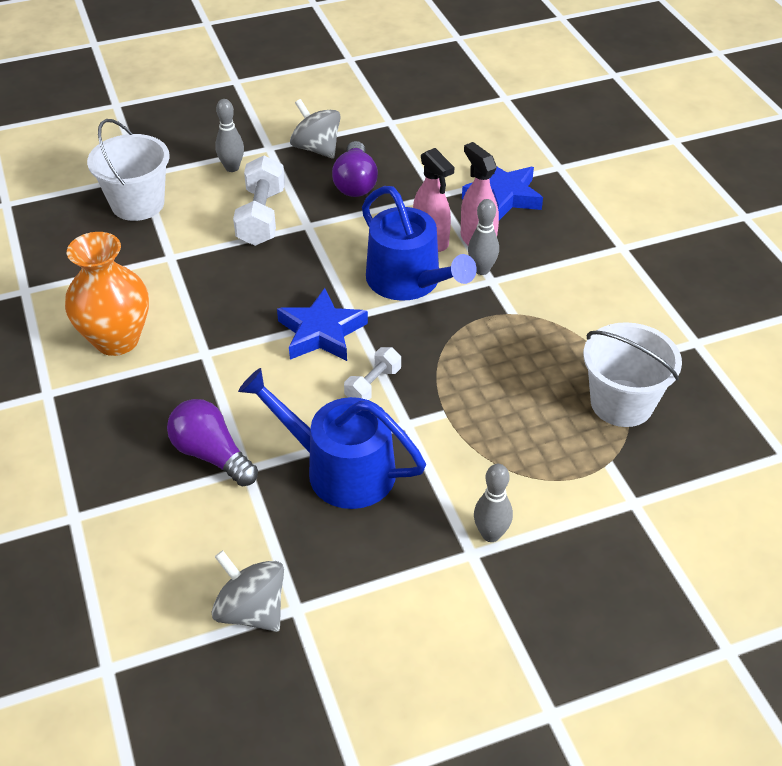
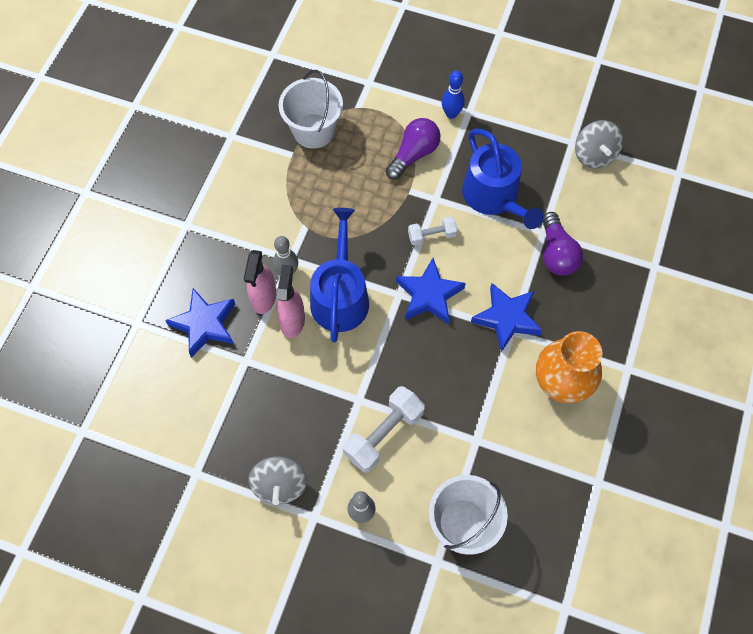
camera: 140 degrees left, 20 degrees up
purple light bulb [332,141,378,197] -> purple light bulb moved to [386,118,441,180]
grey bowling pin [474,464,513,542] -> blue bowling pin [442,71,465,119]
none -> blue star [471,283,542,352]

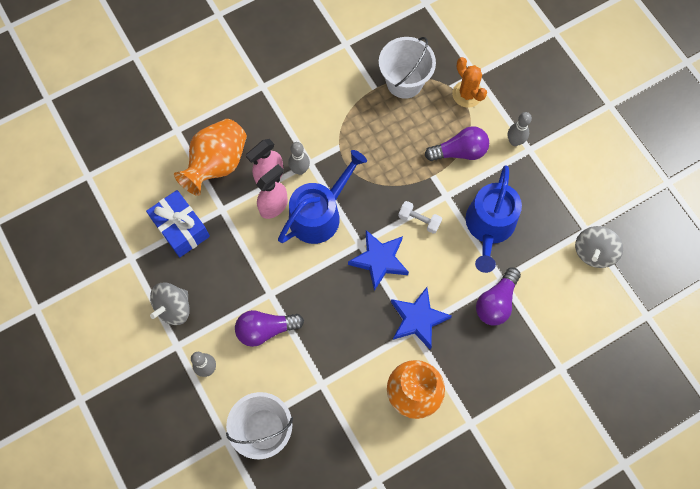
camera: 40 degrees right, 5 degrees up
blue star [165,288,235,358] -> orange vase [174,119,247,196]
white dumbbell [343,386,425,473] -> purple light bulb [235,310,304,347]
blue bowling pin [442,71,465,119] -> grey bowling pin [508,112,532,146]
none -> blue gift [146,190,210,257]
none -> orange cactus [452,57,487,108]

